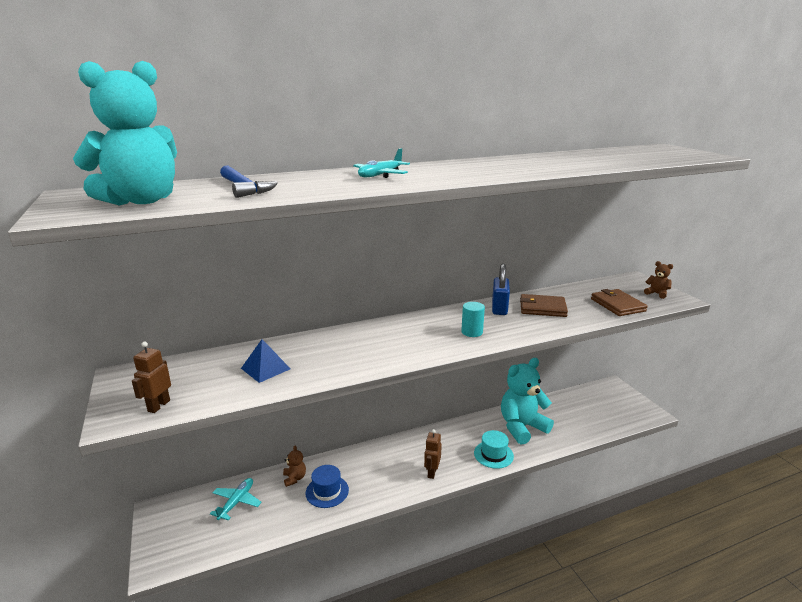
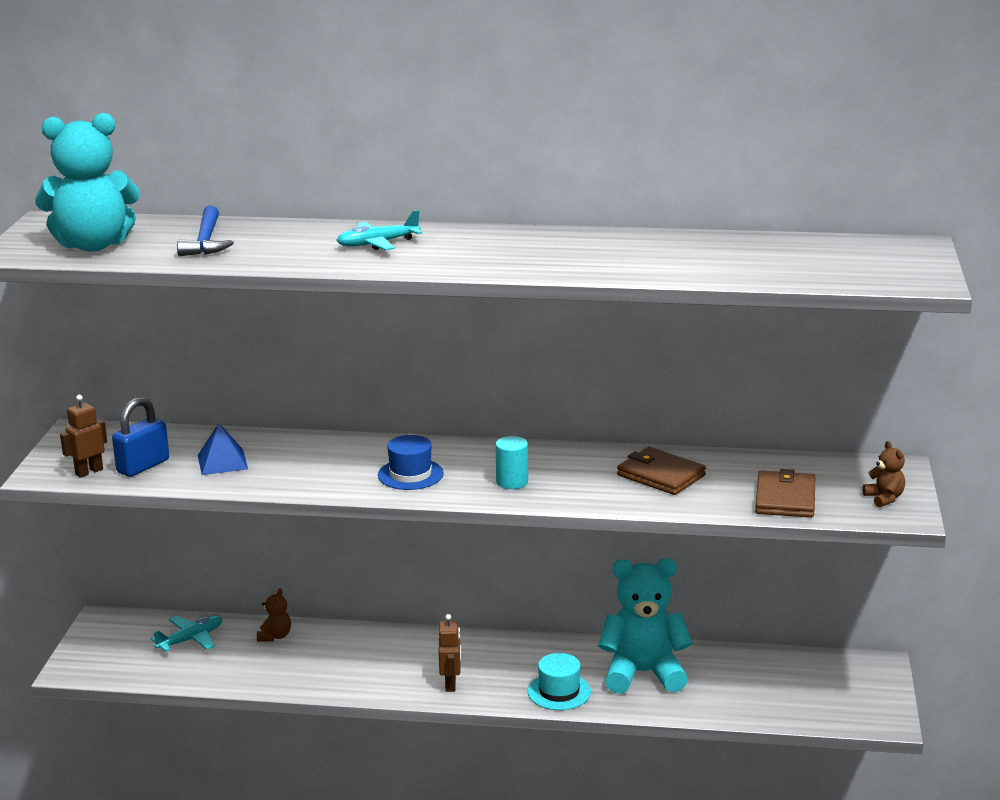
camera: 30 degrees right, 0 degrees up
blue hat [306,465,349,508] -> blue hat moved to [378,435,444,490]
brown robot [424,429,442,479] -> brown robot turned 135 degrees clockwise [439,614,461,692]
blue padlock [492,264,510,315] -> blue padlock moved to [112,397,169,477]

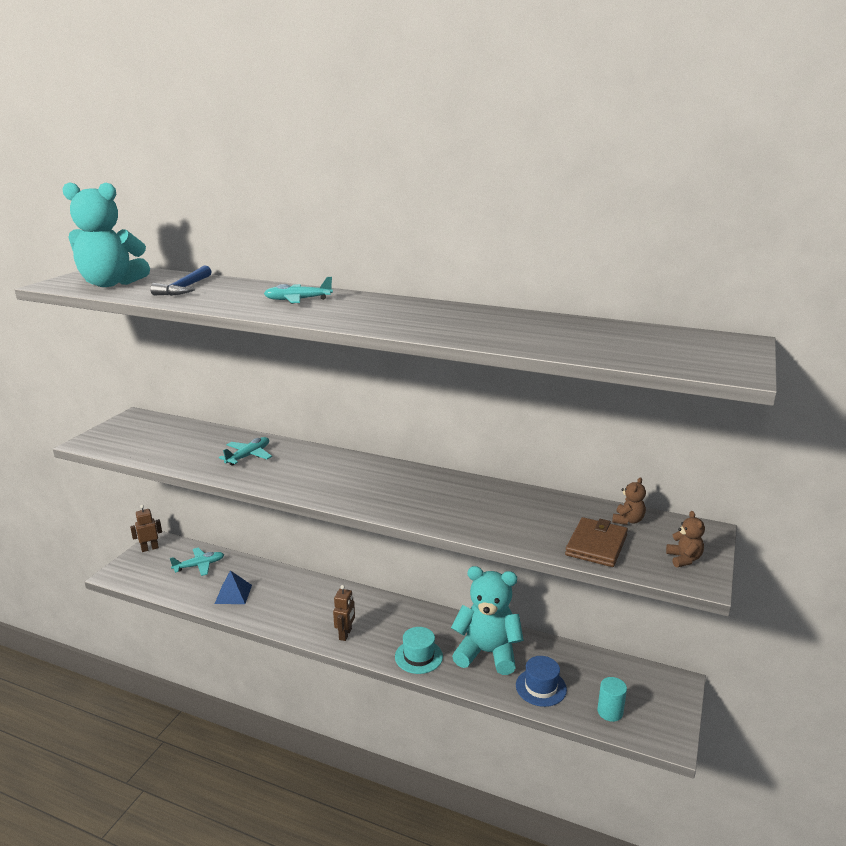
camera: 15 degrees right, 0 degrees up
brown robot [60,395,107,478] -> brown robot moved to [130,505,162,552]
blue padlock [112,397,169,477] -> none
blue pyramid [198,423,248,475] -> blue pyramid moved to [215,570,252,604]
brown teddy bear [257,588,291,641] -> brown teddy bear moved to [612,477,646,525]
blue hat [378,435,444,490] -> blue hat moved to [516,656,567,707]
turquoise cylinder [496,436,528,489] -> turquoise cylinder moved to [597,677,627,722]
brown wallet [617,447,706,495] -> none
none -> turquoise plane [219,437,272,466]

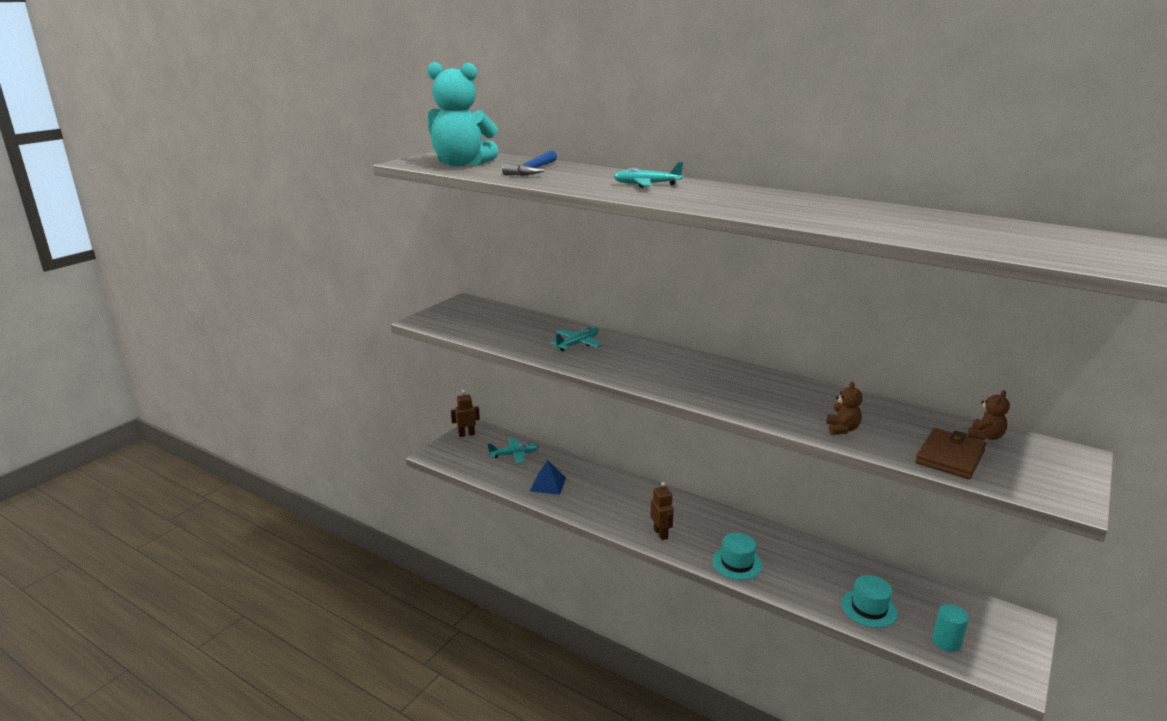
camera: 10 degrees right, 0 degrees up
brown robot [333,585,355,641] -> brown robot turned 45 degrees counterclockwise [650,482,674,540]
turquoise teddy bear [451,566,524,675] -> none
blue hat [516,656,567,707] -> turquoise hat [841,575,898,628]
brown teddy bear [666,511,705,567] -> brown teddy bear moved to [826,381,863,435]

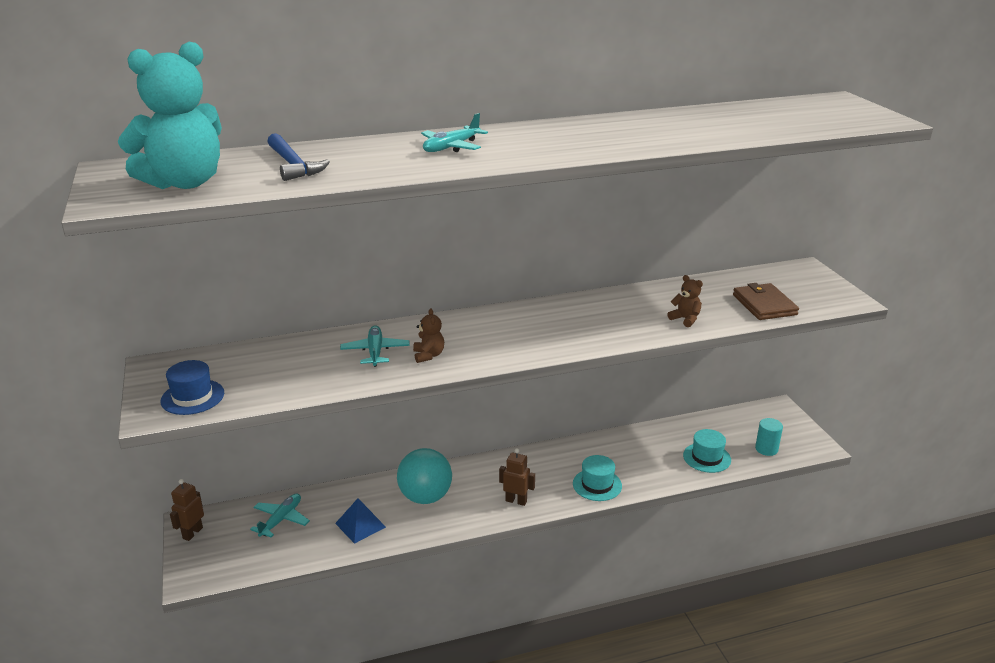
camera: 50 degrees left, 5 degrees up
brown teddy bear [967,390,1010,441] -> brown teddy bear moved to [413,309,444,363]
none -> blue hat [161,360,224,415]
none -> turquoise ball [397,448,452,504]

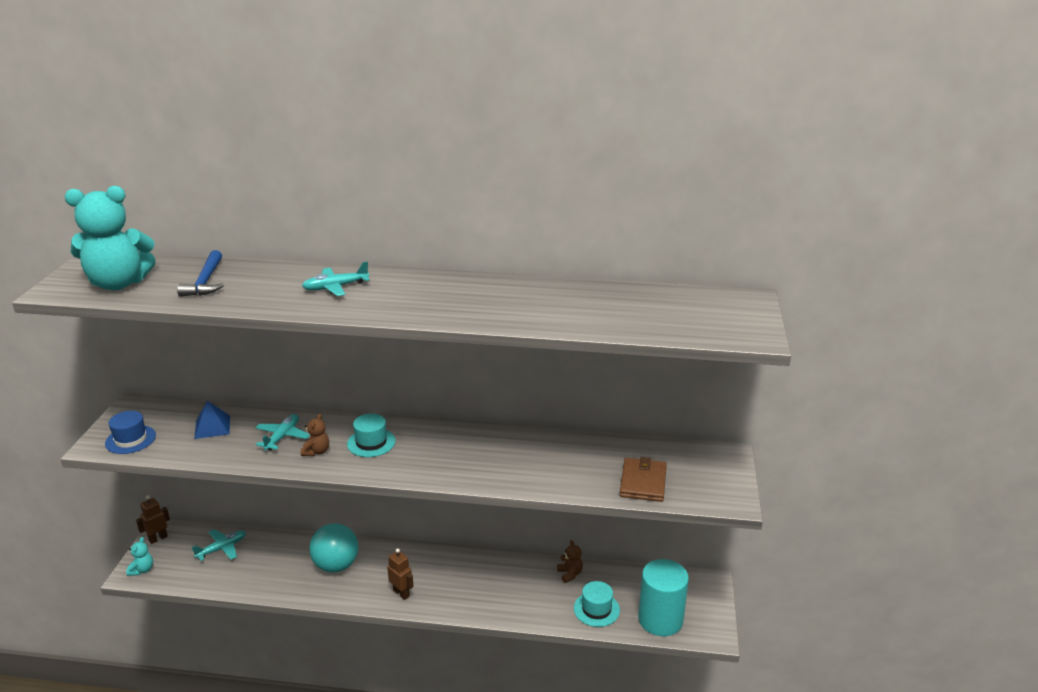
camera: 25 degrees right, 0 degrees up
blue pyramid [335,498,386,544] -> blue pyramid moved to [194,401,230,439]
turquoise hat [573,455,622,501] -> turquoise hat moved to [347,414,396,457]
brown teddy bear [667,275,703,327] -> brown teddy bear moved to [557,540,583,583]
turquoise cylinder [755,418,783,456] -> turquoise cylinder [638,559,689,636], size x1.98
none -> turquoise teddy bear [126,537,153,576]

